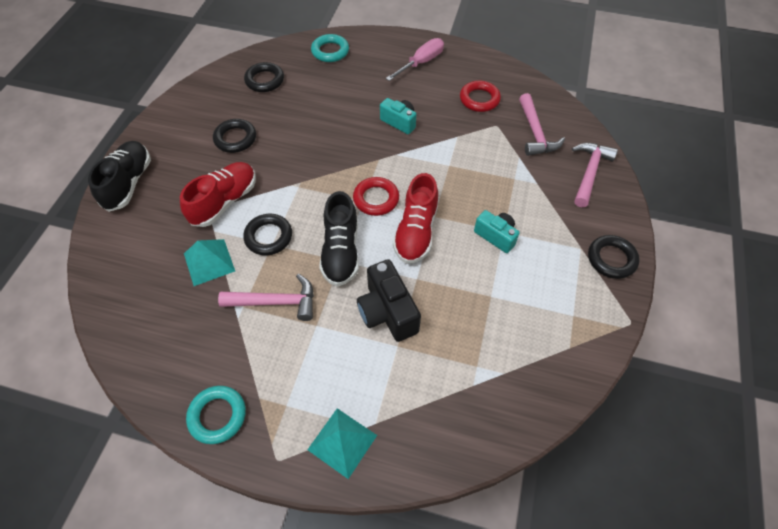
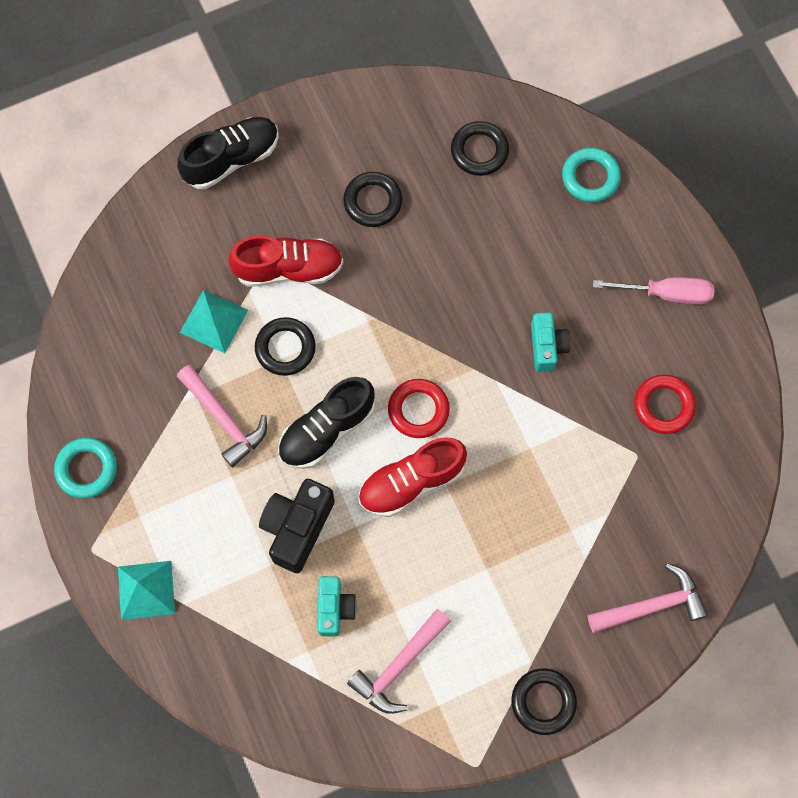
camera: 50 degrees right, 15 degrees up
turquoise camera [474,210,519,253] -> turquoise camera moved to [317,576,357,636]
pink hammer [519,93,565,156] -> pink hammer moved to [347,609,451,714]

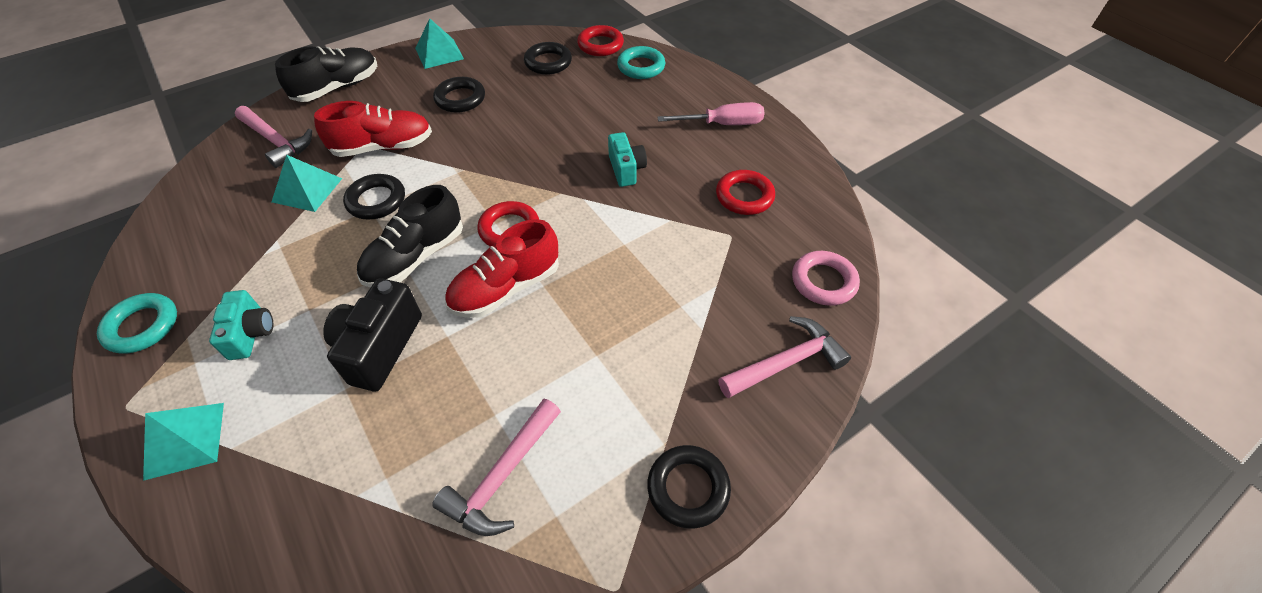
camera: 10 degrees left, 20 degrees down
pink hammer [177,365,267,468] -> pink hammer moved to [235,106,312,168]
turquoise camera [317,576,357,636] -> turquoise camera moved to [209,290,273,360]
none -> turquoise pyramid [415,18,464,69]
none -> red ring [577,25,624,56]
none -> pink ring [792,251,860,306]

